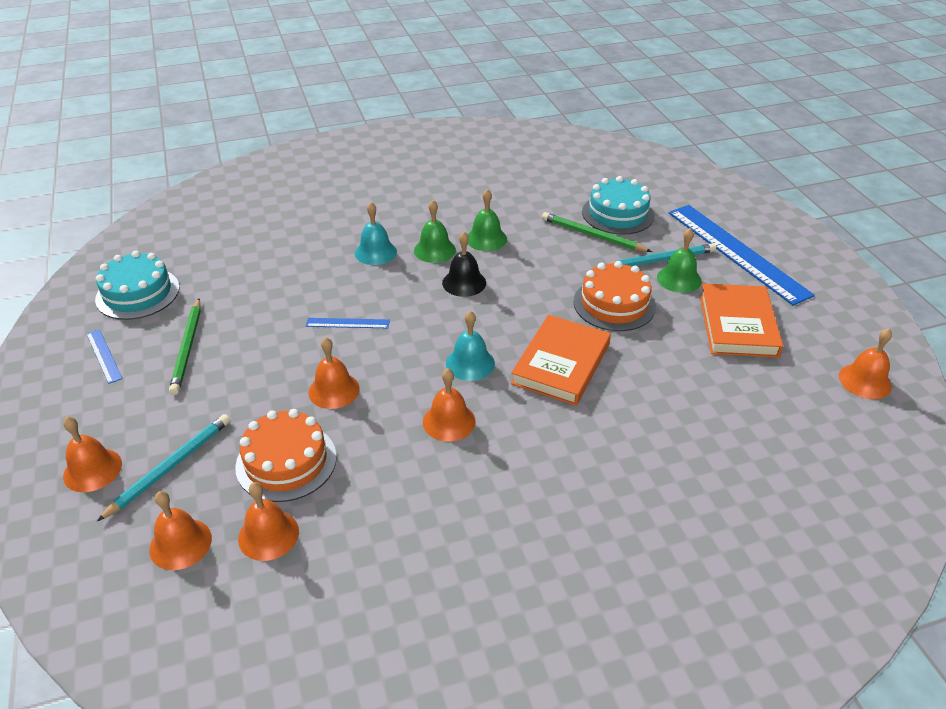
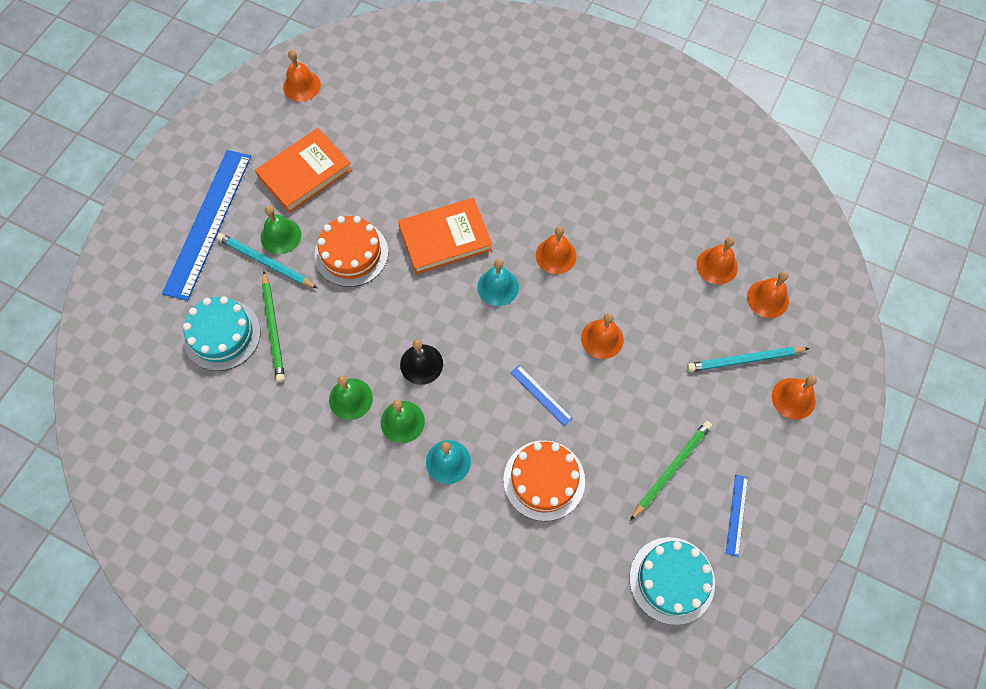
camera: 135 degrees left, 25 degrees up
orange cake [235,409,337,502] -> orange cake moved to [503,441,585,521]

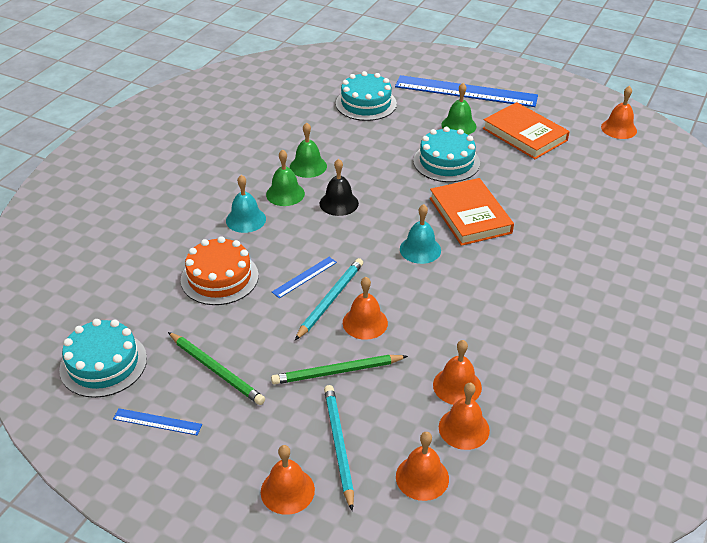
camera: 90 degrees right, 25 degrees down
turquoise pencil [217,233,318,288] -> turquoise pencil moved to [295,258,363,340]
green pencil [262,271,285,382] -> green pencil moved to [271,355,408,385]
orange cake [314,216,388,287] -> turquoise cake [413,127,480,182]
orange bell [536,226,576,274] -> orange bell moved to [433,340,482,405]

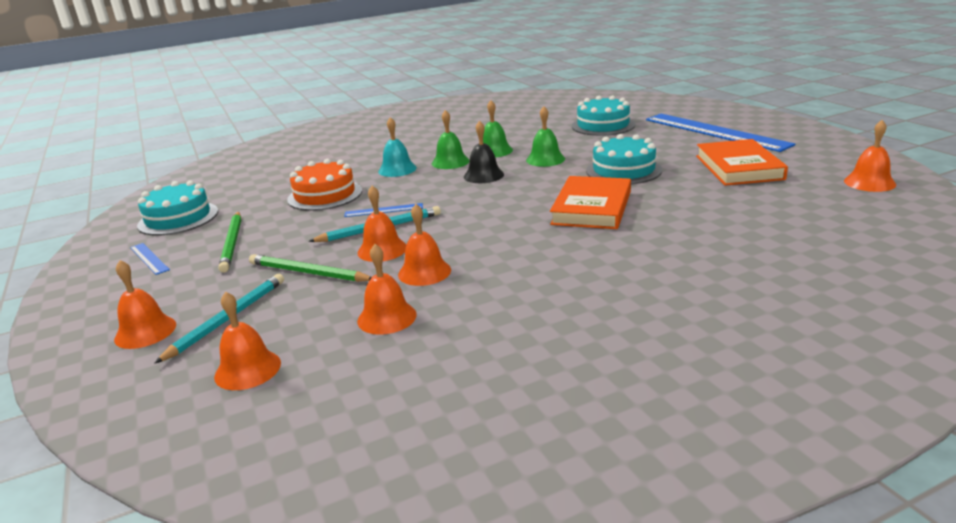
camera: 40 degrees right, 15 degrees down
turquoise bell [400,204,441,264] -> none
orange bell [439,383,490,450] -> orange bell moved to [398,204,451,286]
green bell [441,83,477,135] -> green bell moved to [526,106,565,167]

